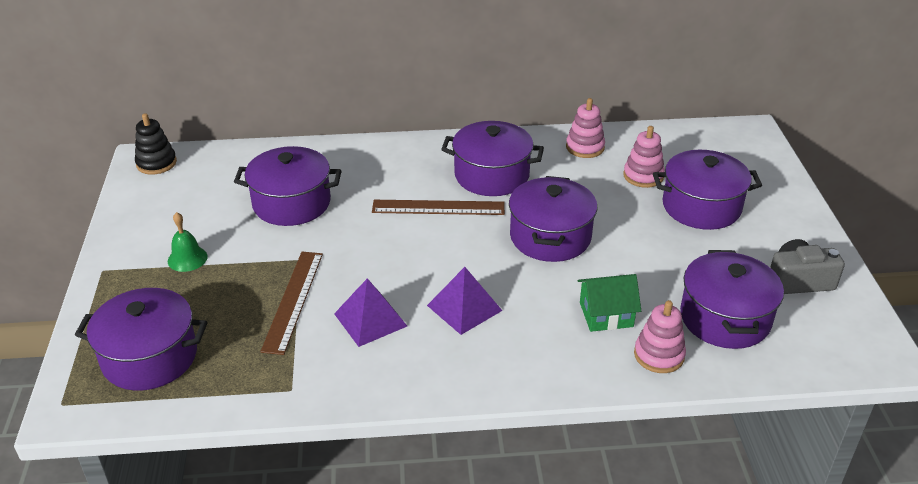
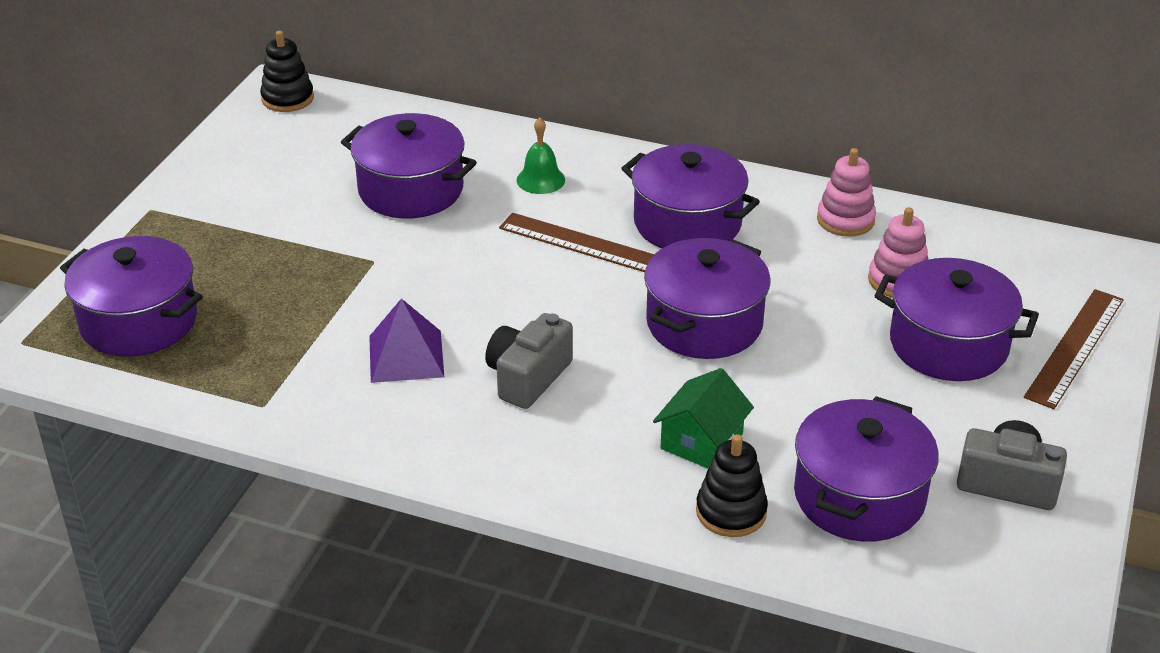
camera: 25 degrees right, 0 degrees up
green bell [168,212,208,272] -> green bell moved to [517,117,565,194]
brown ruler [260,252,323,355] -> brown ruler moved to [1024,289,1124,409]
purple pyramid [427,267,502,335] -> grey camera [485,313,573,409]
green house [578,274,641,332] -> green house turned 75 degrees counterclockwise [653,368,754,469]
pink stacking toy [634,300,686,373] -> black stacking toy [696,434,768,537]

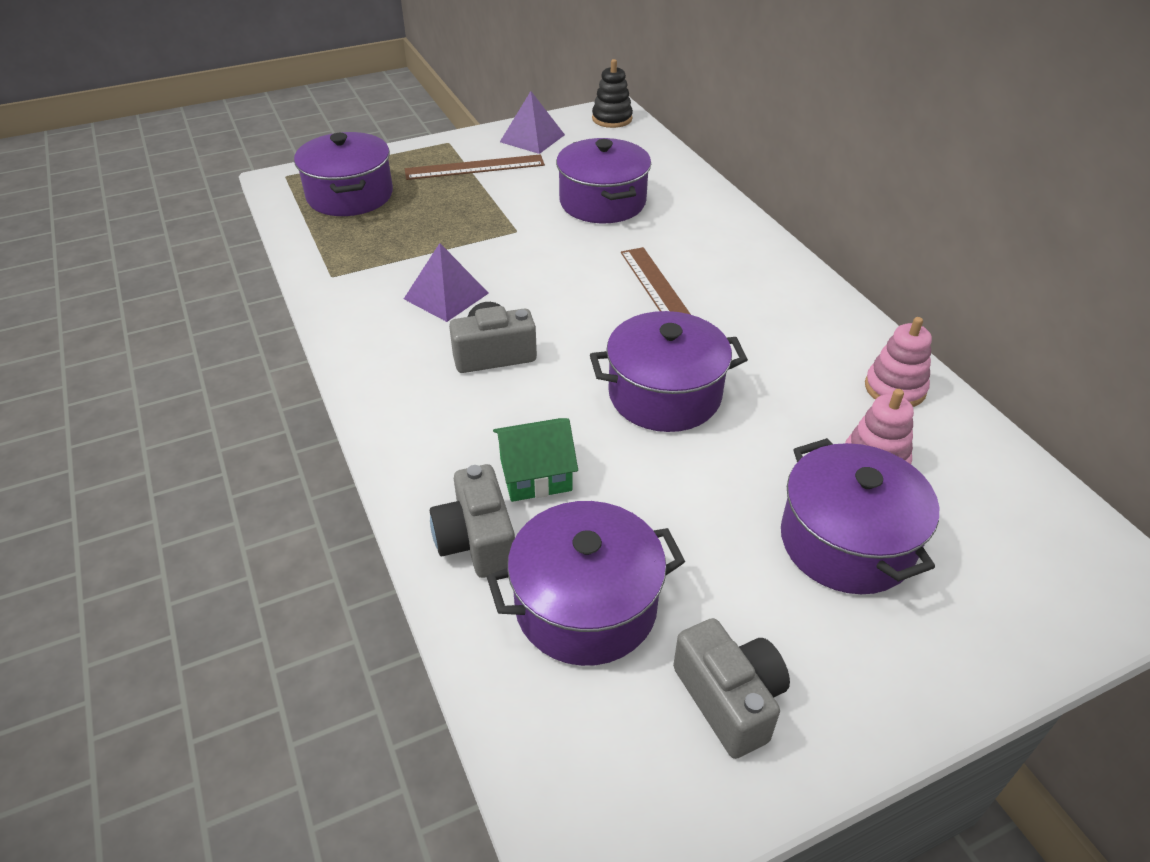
camera: 45 degrees right, 5 degrees up
green bell [517,117,565,194] -> none
purple pot [621,144,760,248] -> none
black stacking toy [696,434,768,537] -> grey camera [430,464,515,578]
brown ruler [1024,289,1124,409] -> brown ruler moved to [405,154,545,180]
none -> purple pyramid [500,91,565,154]

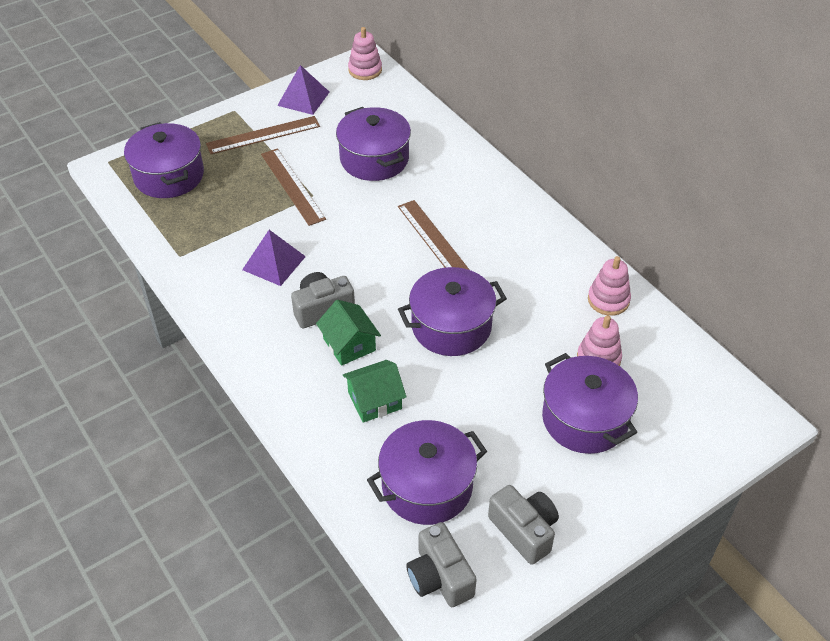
camera: 10 degrees left, 5 degrees up
grey camera [430,464,515,578] -> grey camera moved to [406,522,477,607]
black stacking toy [592,59,633,128] -> pink stacking toy [348,27,382,80]
none -> brown ruler [261,148,326,226]
none -> green house [316,300,381,366]

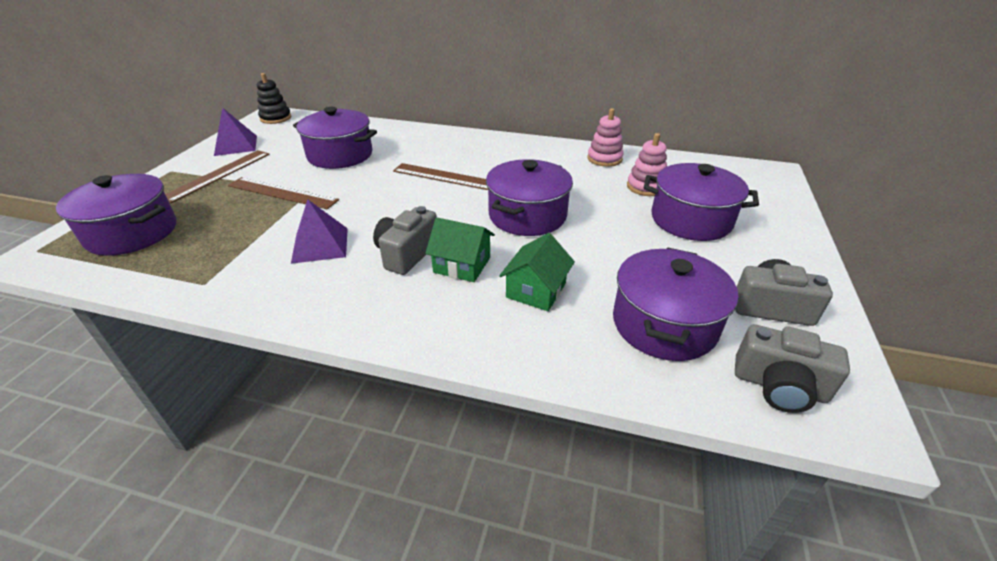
camera: 40 degrees left, 10 degrees down
pink stacking toy [348,27,382,80] -> black stacking toy [257,73,291,124]

